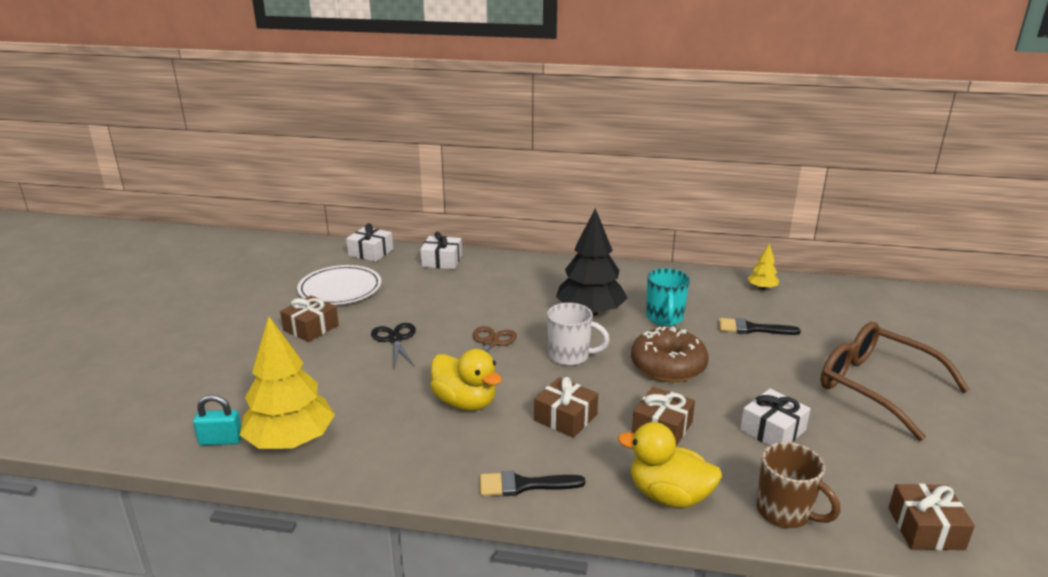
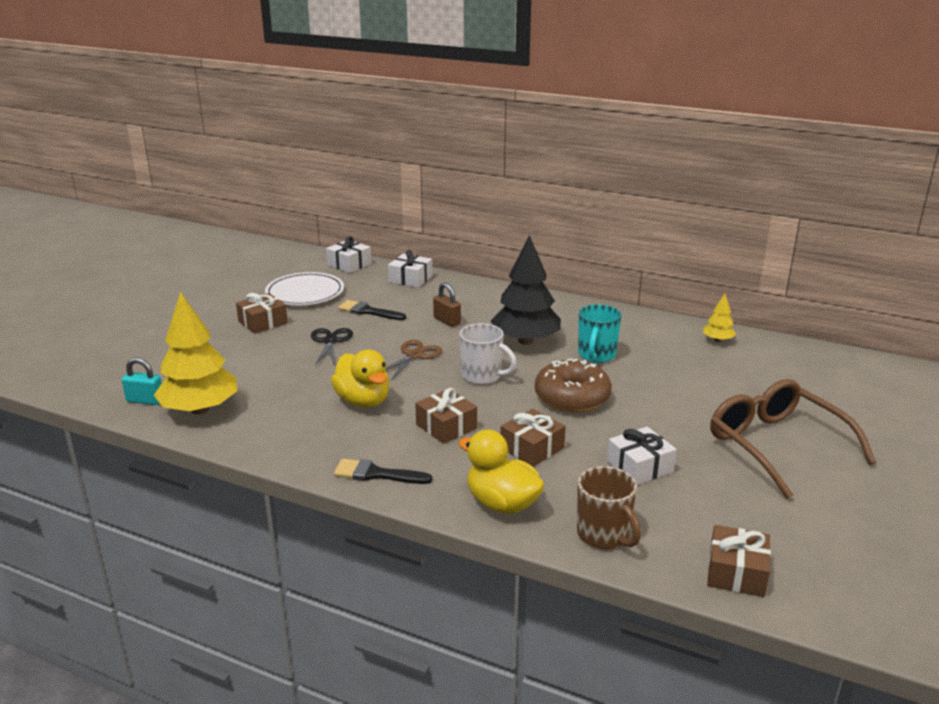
camera: 15 degrees right, 0 degrees up
black brush [719,318,801,335] -> black brush moved to [338,300,406,320]
none -> brown padlock [433,282,461,327]

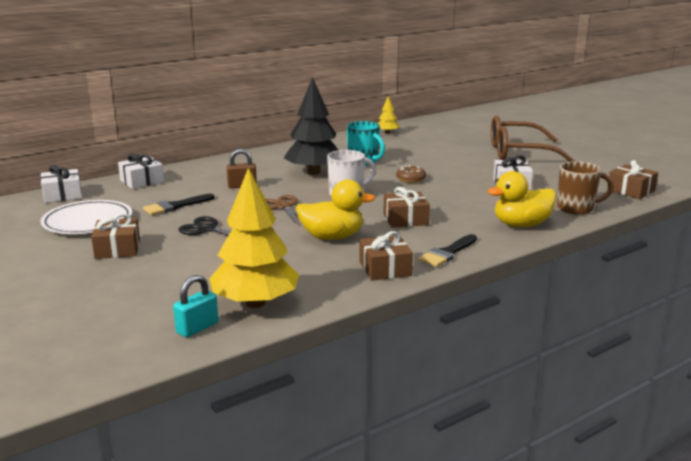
camera: 60 degrees left, 5 degrees down
brown gift [500,409,566,467] -> brown gift moved to [359,231,413,281]
brown donut [535,358,612,412] -> brown donut [396,165,426,183], size x0.50

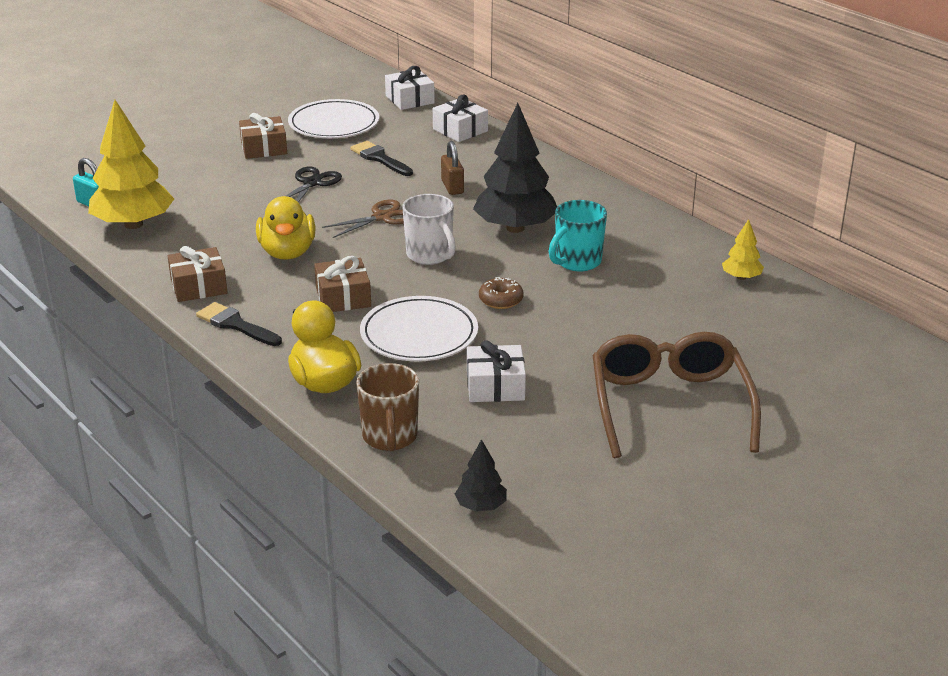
camera: 85 degrees right, 10 degrees up
brown gift [607,160,658,199] -> black tree [455,439,507,512]
none -> white plate [360,296,478,361]

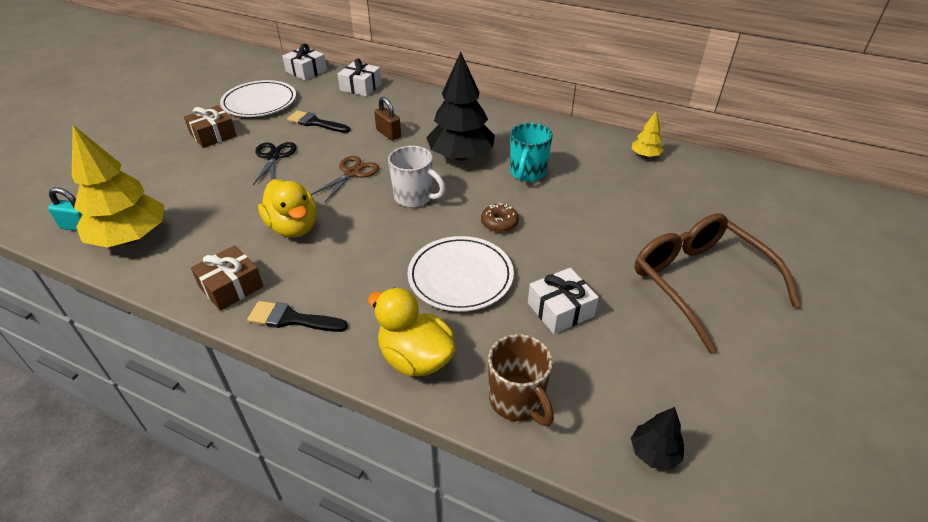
camera: 25 degrees left, 10 degrees up
brown gift [314,256,371,312] -> none

